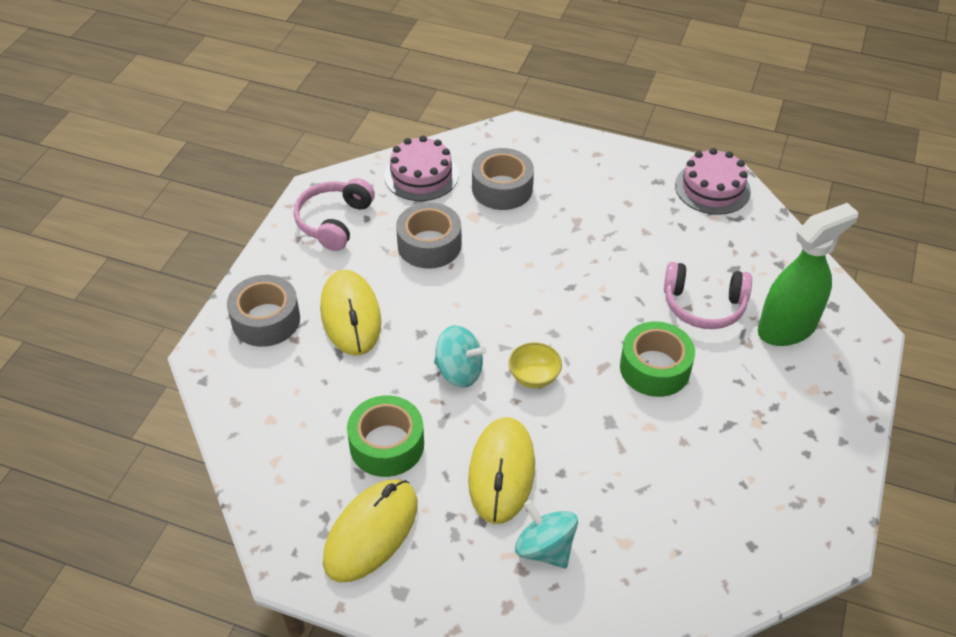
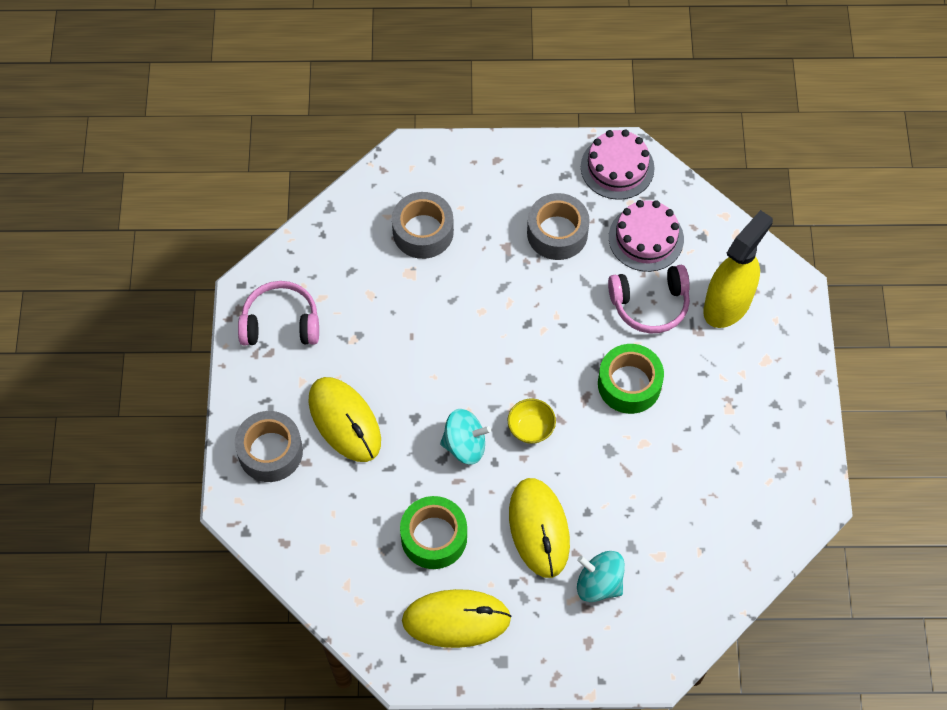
camera: 20 degrees left, 15 degrees up
pink headphones [294,178,375,251] -> pink headphones turned 90 degrees clockwise [238,281,319,346]
yellow mouse [323,479,418,582] -> yellow mouse turned 75 degrees clockwise [402,589,511,648]
pink cake [384,136,458,201] -> pink cake moved to [609,200,684,272]
grey tape [396,202,461,269] -> grey tape moved to [527,193,590,260]
green spray bottle [758,203,859,346] -> yellow spray bottle [703,210,773,328]

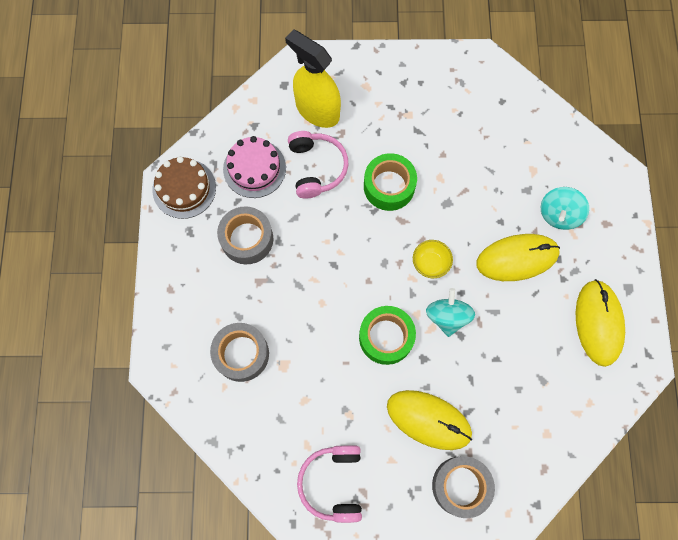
camera: 90 degrees left, 10 degrees up
yellow mouse [308,377,381,462] -> yellow mouse turned 60 degrees clockwise [387,390,472,450]
green tape [400,496,467,569] -> green tape moved to [359,306,416,365]
pink cake [581,129,655,200] -> brown cake [152,156,216,219]

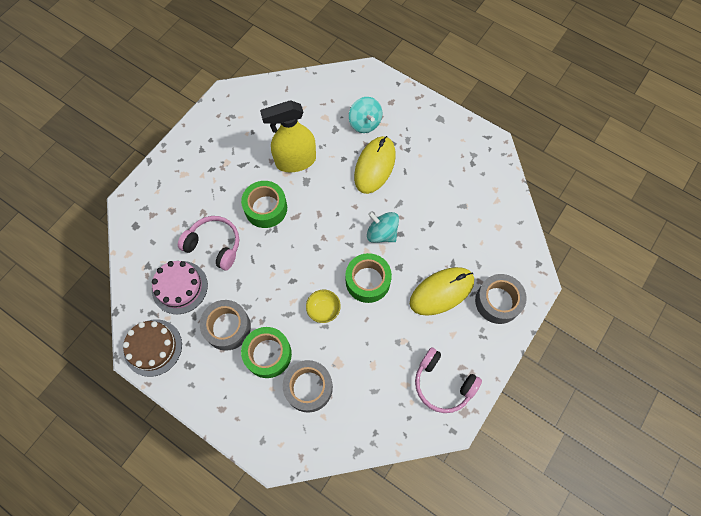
camera: 55 degrees left, 5 degrees down
yellow spray bottle [285,29,341,128] -> yellow spray bottle moved to [260,100,316,172]
yellow bowl [413,240,453,278] -> yellow bowl moved to [306,290,341,323]
yellow mouse [575,279,625,367] -> none
none -> green tape [241,327,292,378]

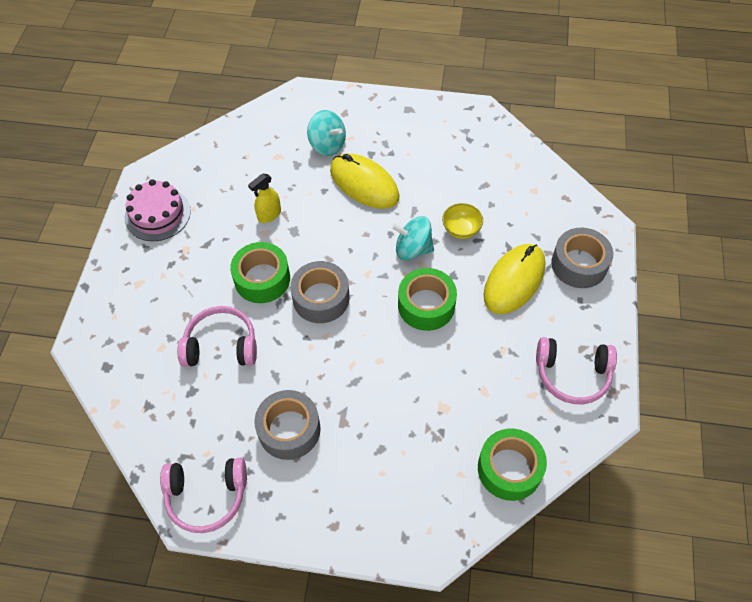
camera: 25 degrees left, 10 degrees down
brown cake [123,319,182,377] -> pink headphones [160,458,247,533]
pink cake [152,261,208,314] -> pink cake moved to [125,179,191,241]
green tape [241,327,292,378] -> green tape moved to [478,428,547,501]
yellow spray bottle [260,100,316,172] -> yellow spray bottle [248,174,281,223], size x0.50
grey tape [283,360,333,413] -> grey tape moved to [290,261,350,323]
yellow bowl [306,290,341,323] -> yellow bowl moved to [442,203,483,239]
yellow mouse [354,136,396,194] -> yellow mouse turned 45 degrees counterclockwise [330,153,399,209]

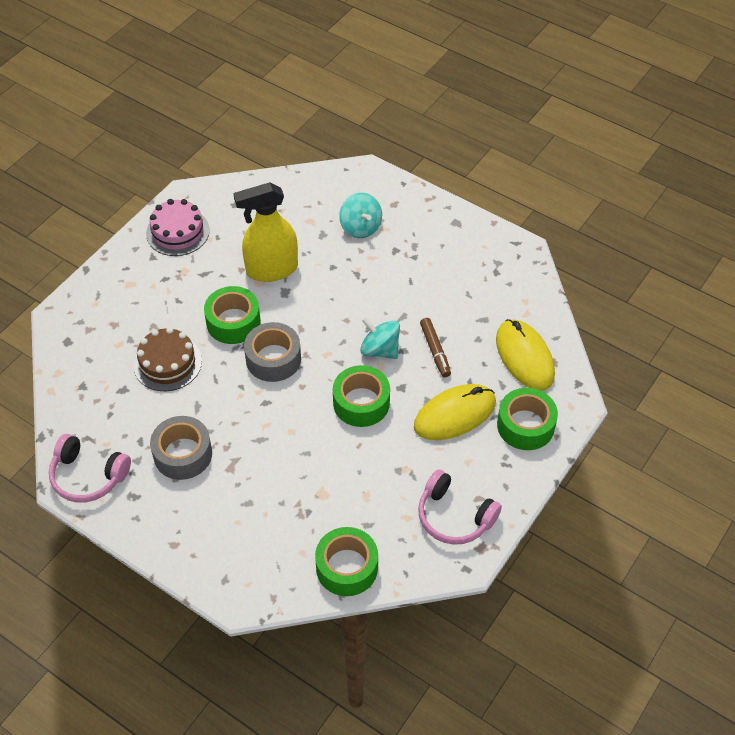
camera: 25 degrees right, 5 degrees down
pink headphones [177,306,257,367] -> brown cake [133,327,202,391]
yellow spray bottle [248,174,281,223] -> yellow spray bottle [233,182,298,282], size x2.00
yellow mouse [330,153,399,209] -> yellow mouse moved to [496,319,555,391]
yellow bowl [442,203,483,239] -> brown marker [420,318,451,377]
grey tape [551,228,613,288] -> green tape [497,388,558,450]

